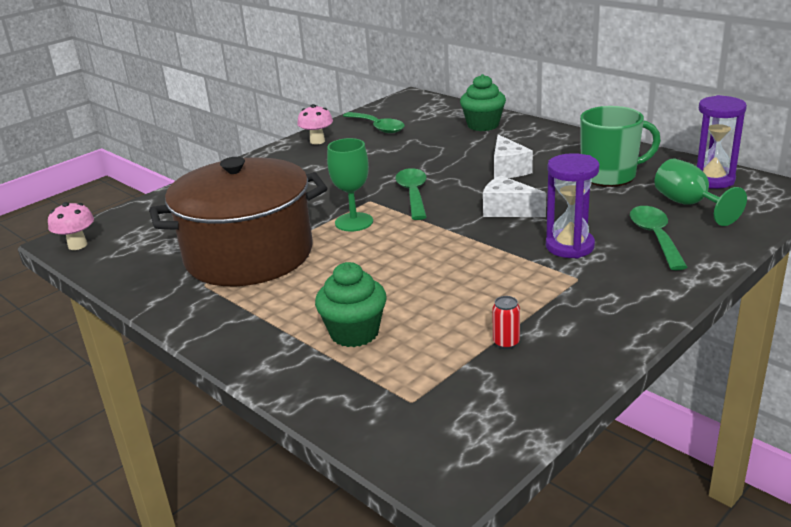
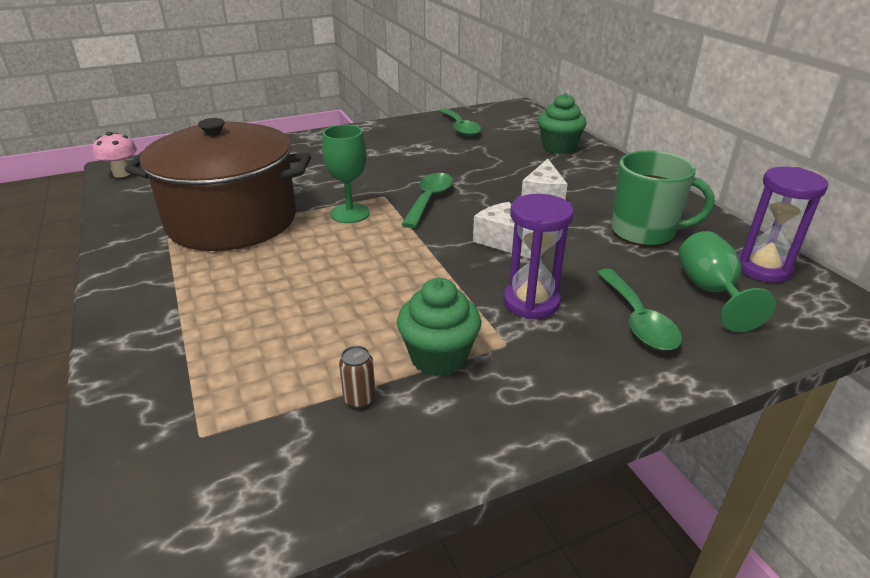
camera: 20 degrees right, 5 degrees up
pink mushroom [297,104,333,144] -> none
green cupcake [315,262,387,347] -> green cupcake moved to [397,278,481,376]
red can [492,296,520,349] -> brown can [339,346,376,409]
green spoon [630,206,687,270] -> green spoon turned 150 degrees clockwise [597,269,682,351]

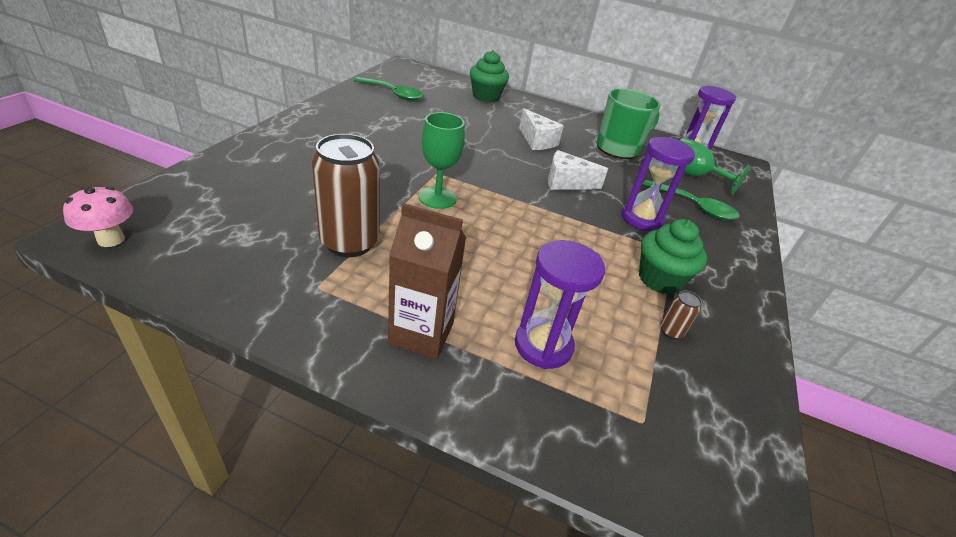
camera: 50 degrees left, 5 degrees up
brown pot [124,118,311,251] -> brown can [312,134,379,257]
green spoon [401,173,453,228] -> none
none -> brown carton [388,203,466,359]
none -> purple hourglass [515,240,605,369]

